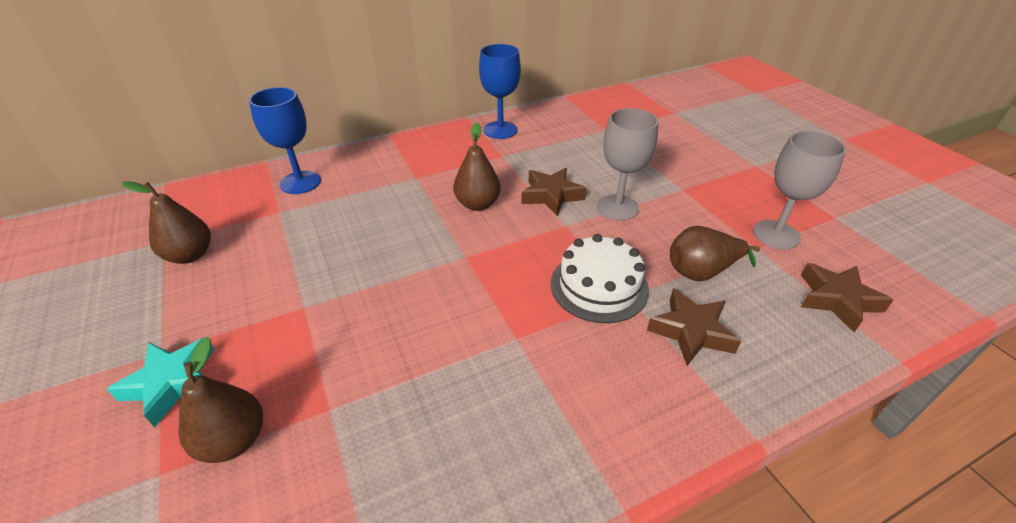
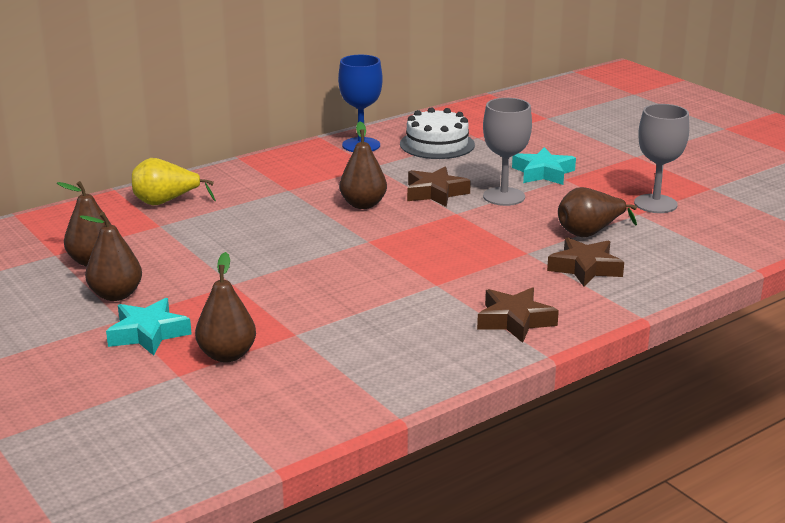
camera: 10 degrees left, 15 degrees down
blue goblet [249,87,321,194] -> yellow pear [132,158,216,205]
white cake [551,234,649,323] -> white cake moved to [400,107,475,159]
brown star [801,263,894,332] -> brown star moved to [477,287,559,343]
none -> brown pear [79,212,142,301]
none -> turquoise star [512,147,576,185]

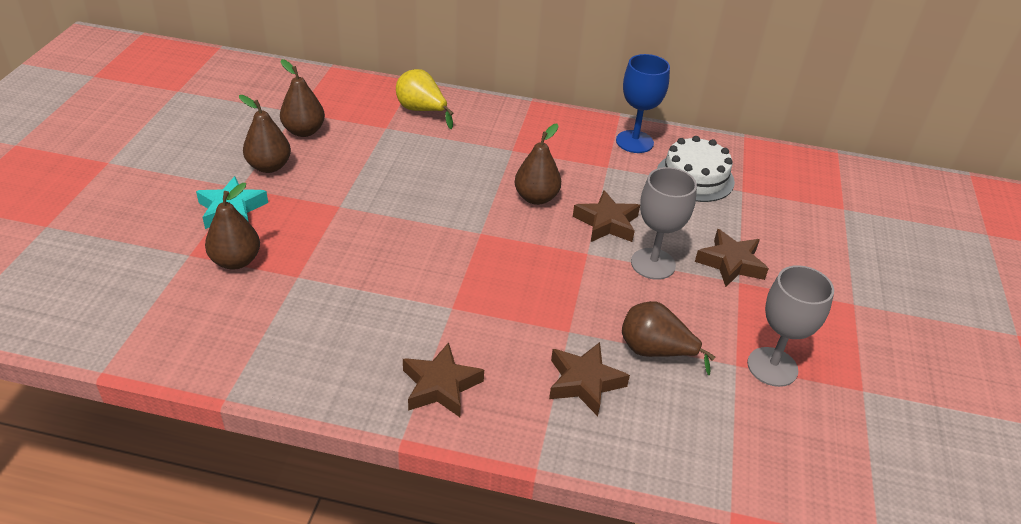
camera: 45 degrees right, 15 degrees up
turquoise star [512,147,576,185] -> brown star [695,229,769,287]

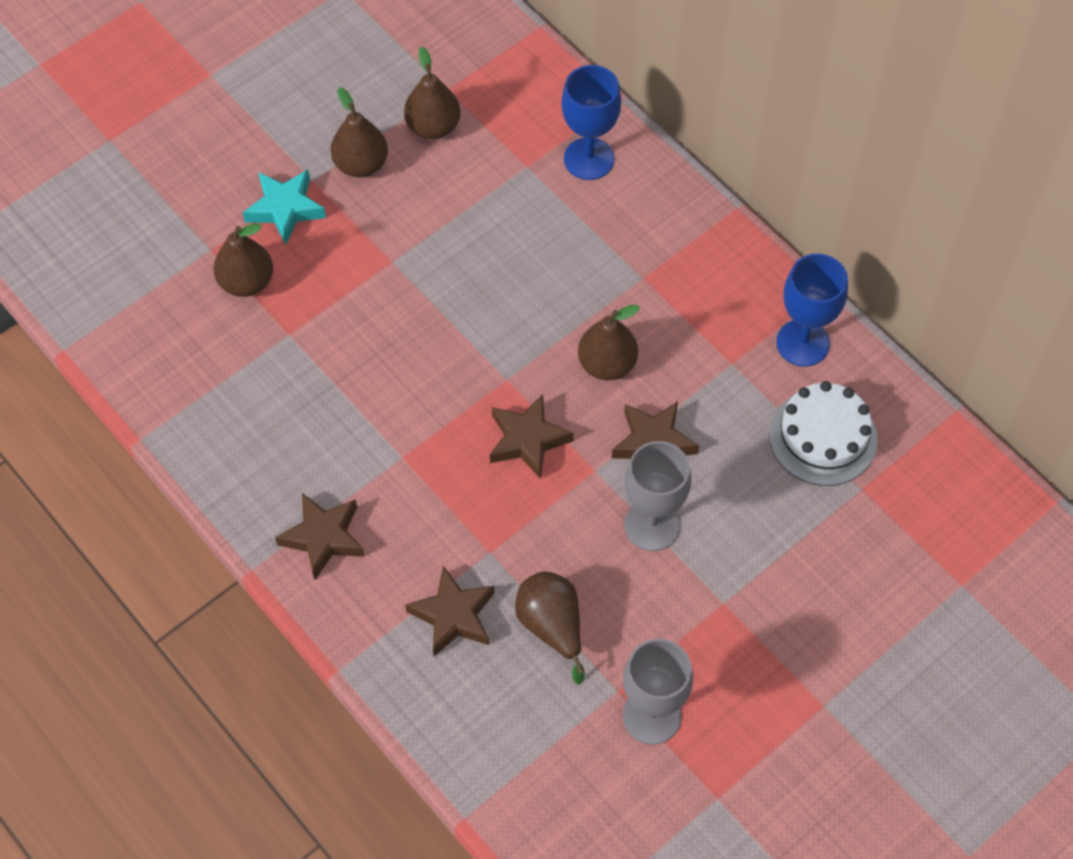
camera: 40 degrees right, 20 degrees up
yellow pear [396,69,453,129] -> blue goblet [561,65,621,180]
brown star [695,229,769,287] -> brown star moved to [490,394,573,479]

